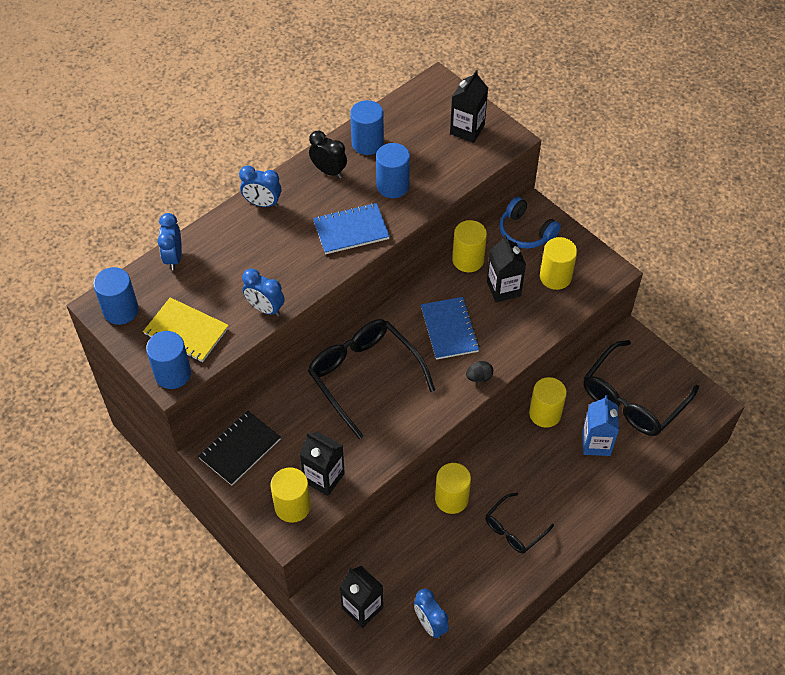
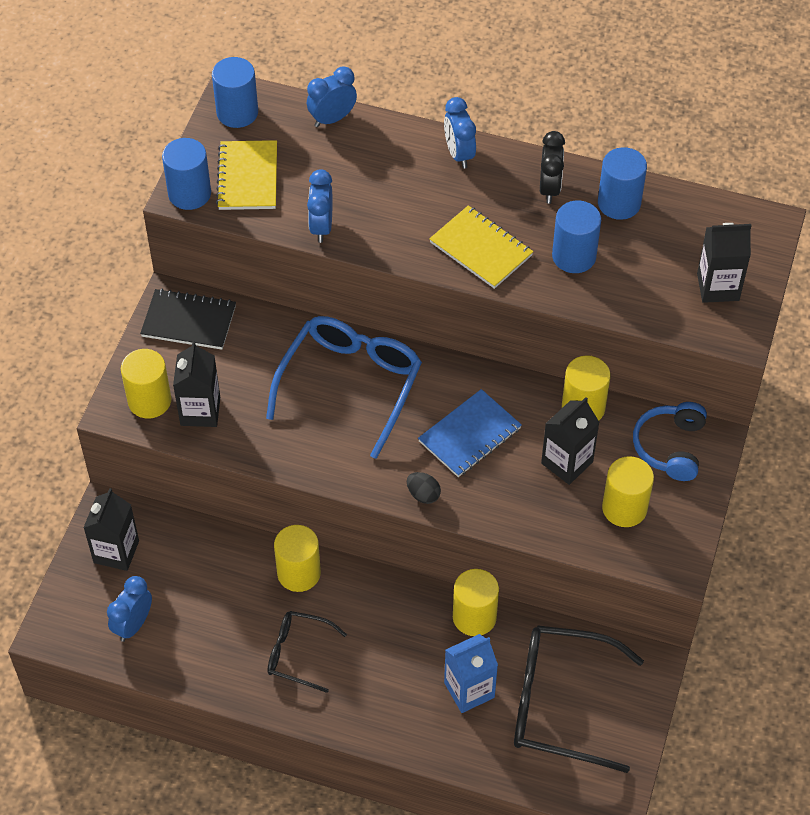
camera: 60 degrees right, 0 degrees up
black glasses [308,319,435,439] -> blue glasses [266,316,422,459]
blue notebook [313,203,390,254] -> yellow notebook [429,205,533,289]

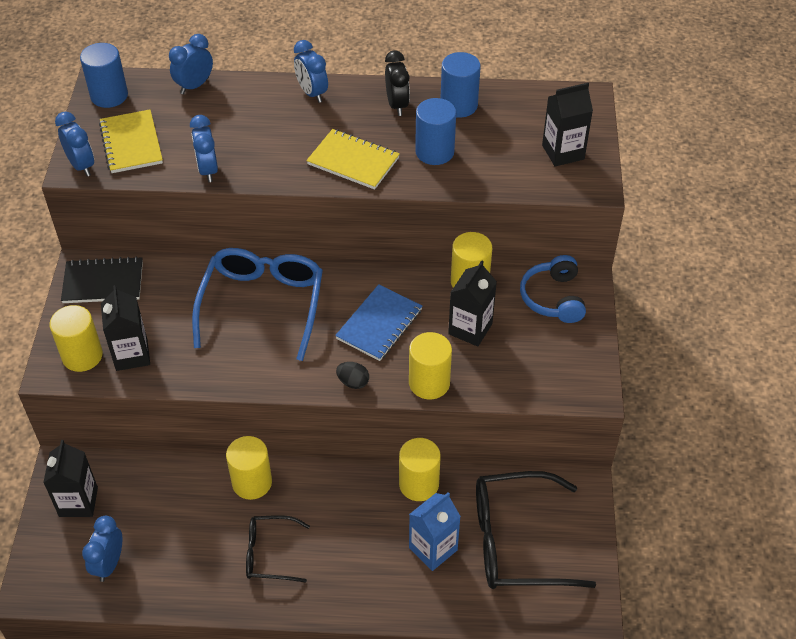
camera: 15 degrees left, 5 degrees down
blue cylinder [162,138,211,210] -> blue clock [55,111,94,176]
yellow cylinder [602,456,654,527] -> yellow cylinder moved to [409,332,452,400]

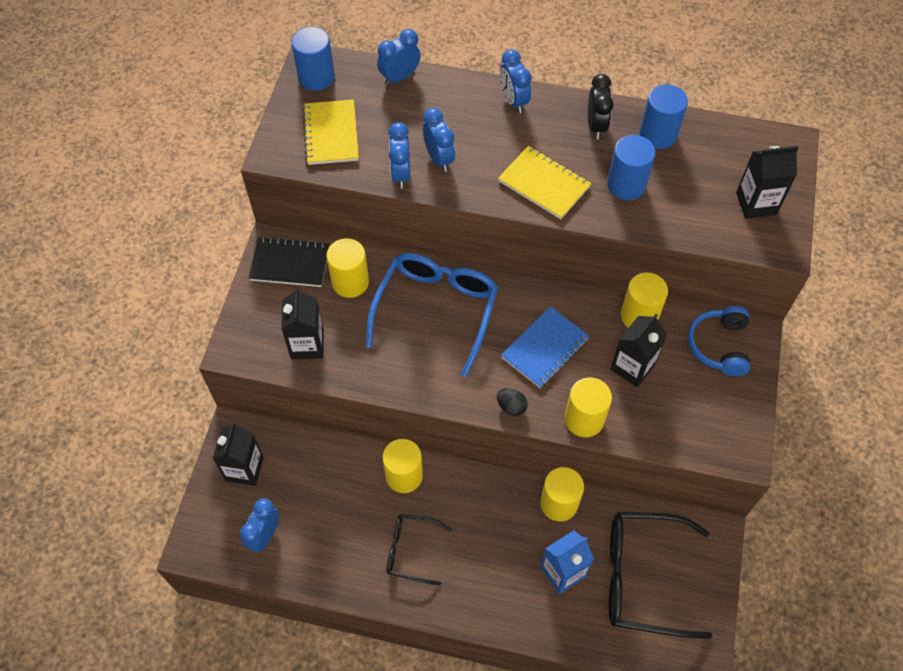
camera: 10 degrees right, 10 degrees up
yellow cylinder [49,305,103,372] -> yellow cylinder moved to [326,238,369,298]
blue clock [55,111,94,176] -> blue clock moved to [423,108,455,172]

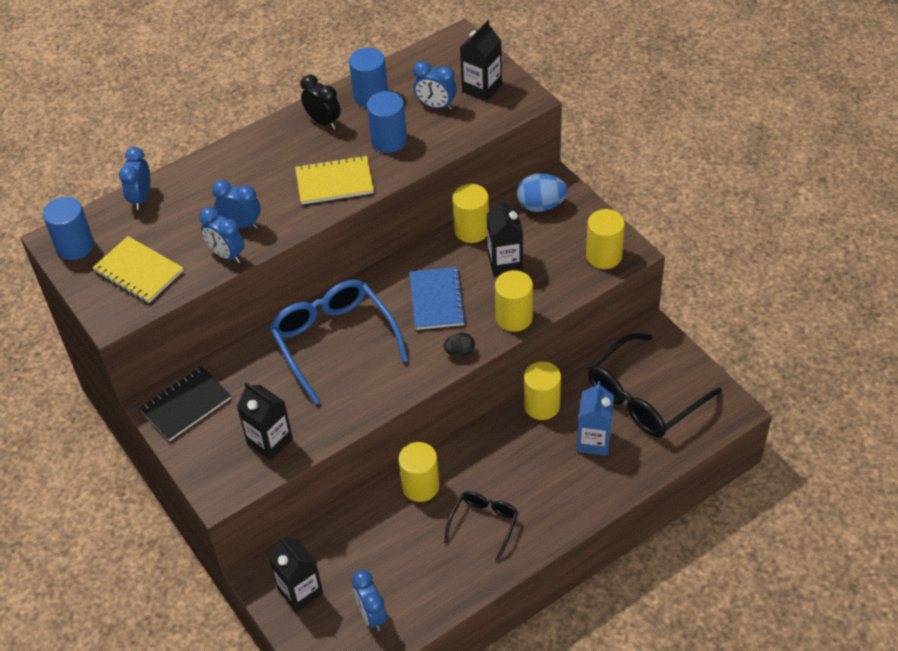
camera: 45 degrees left, 10 degrees down
yellow cylinder [326,238,369,298] -> yellow cylinder moved to [586,209,625,269]
black glasses [387,514,452,585] -> black glasses turned 150 degrees clockwise [444,491,518,561]
blue clock [500,49,532,113] -> blue clock moved to [413,61,457,110]
blue headphones [688,306,750,376] -> blue egg [517,173,568,212]

